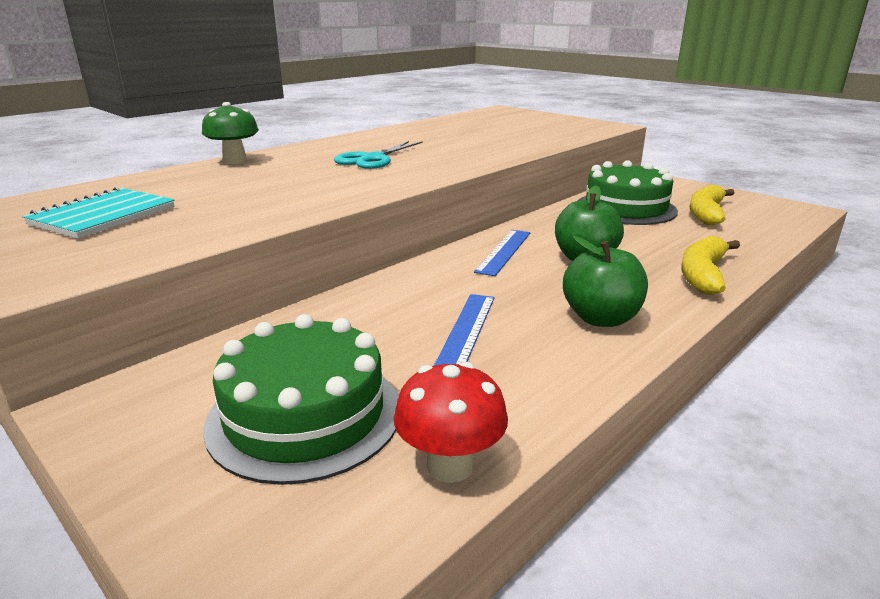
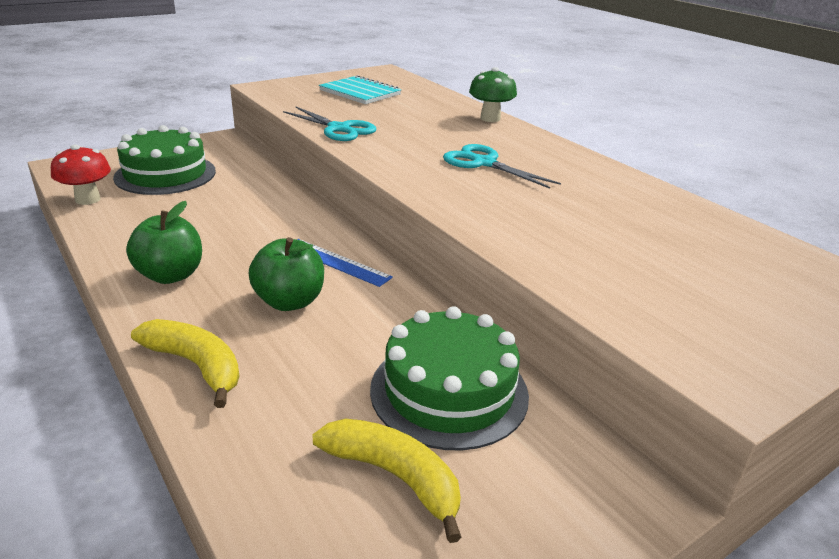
camera: 100 degrees right, 5 degrees up
blue ruler [434,294,495,366] -> none
none -> turquoise scissors [283,106,377,141]

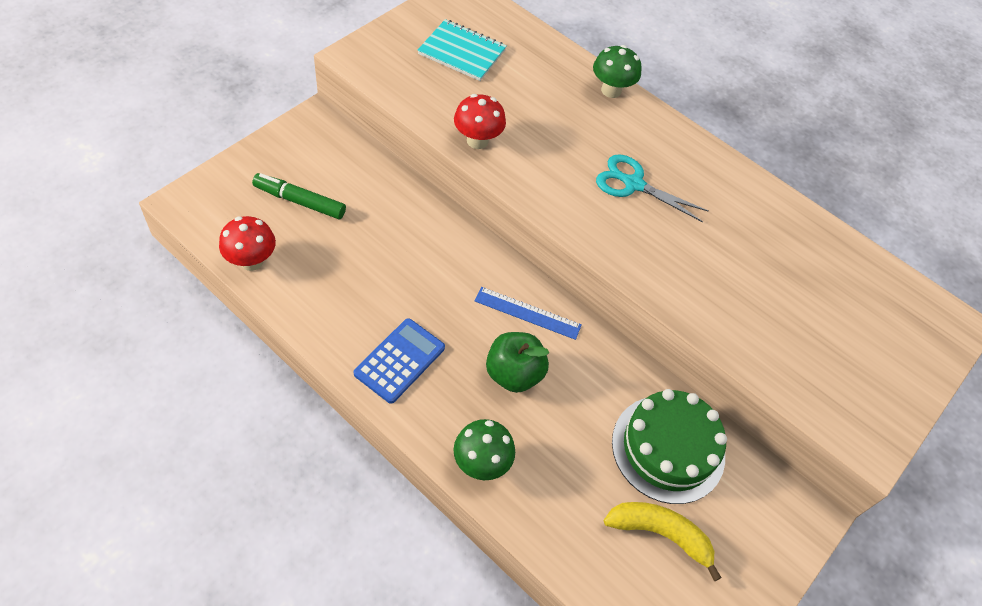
camera: 20 degrees left, 25 degrees up
green cake [113,125,216,195] -> green marker [252,173,346,219]
green apple [126,201,202,284] -> blue calculator [354,318,445,404]
yellow banana [131,319,239,408] -> green mushroom [453,419,515,480]
turquoise scissors [283,106,377,141] -> red mushroom [454,94,506,149]

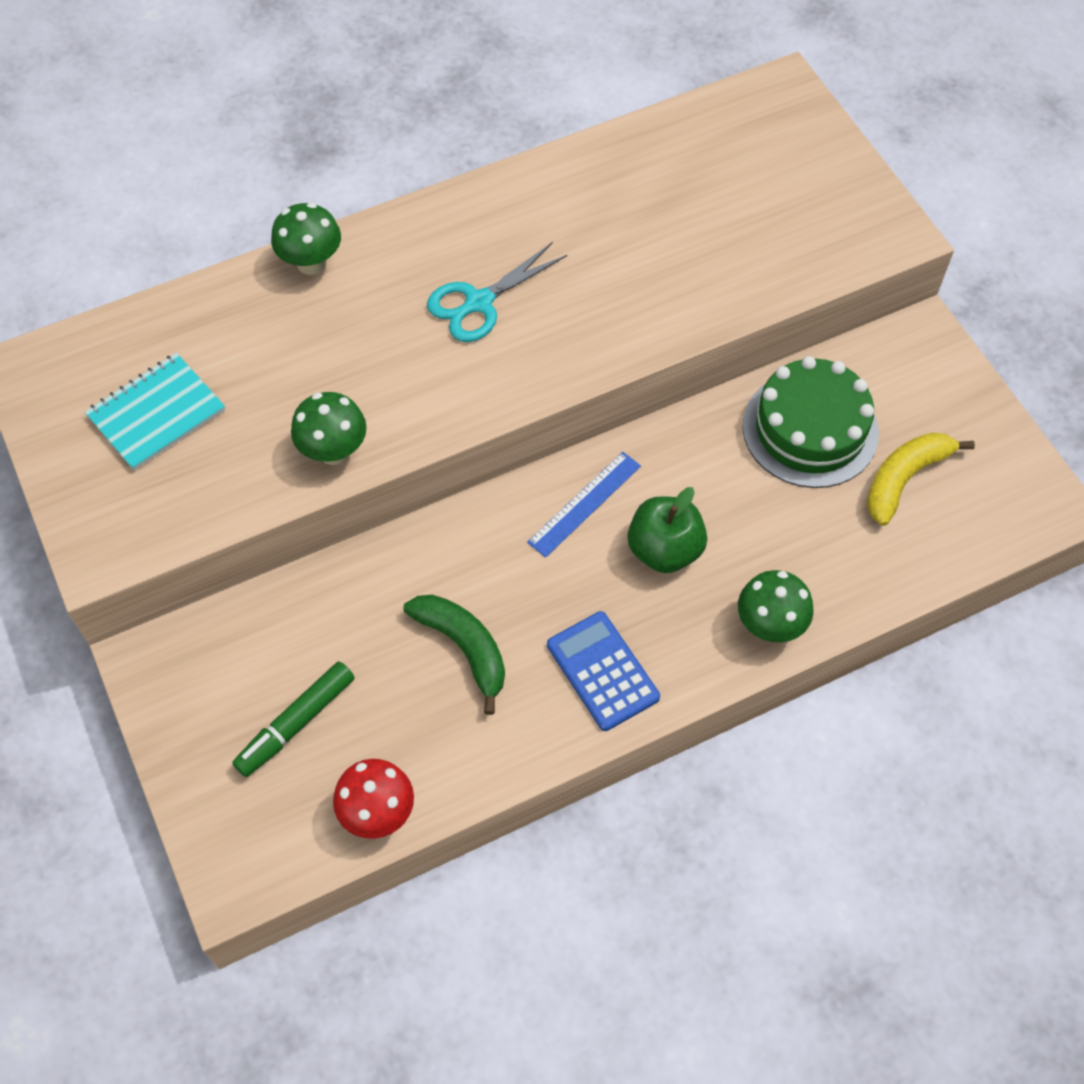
camera: 60 degrees left, 5 degrees up
red mushroom [454,94,506,149] -> green mushroom [291,392,367,465]
none -> green banana [403,595,505,715]

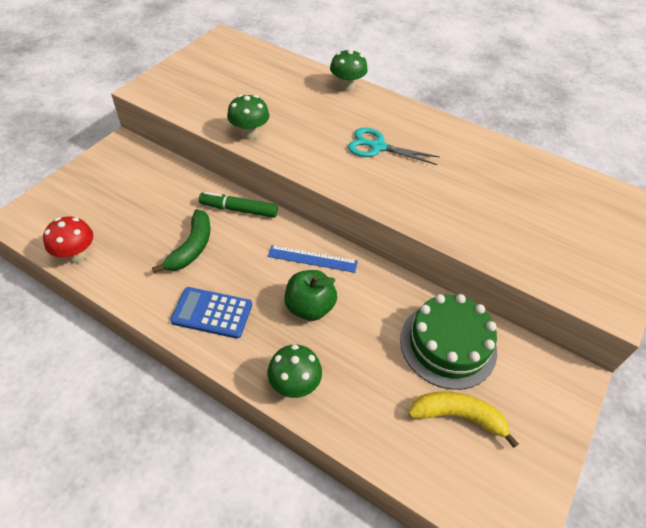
camera: 55 degrees right, 10 degrees down
turquoise notebook [85,353,225,471] -> none
green marker [232,661,355,777] -> green marker moved to [199,192,278,218]
blue calculator [547,611,660,731] -> blue calculator turned 105 degrees counterclockwise [170,287,252,339]

